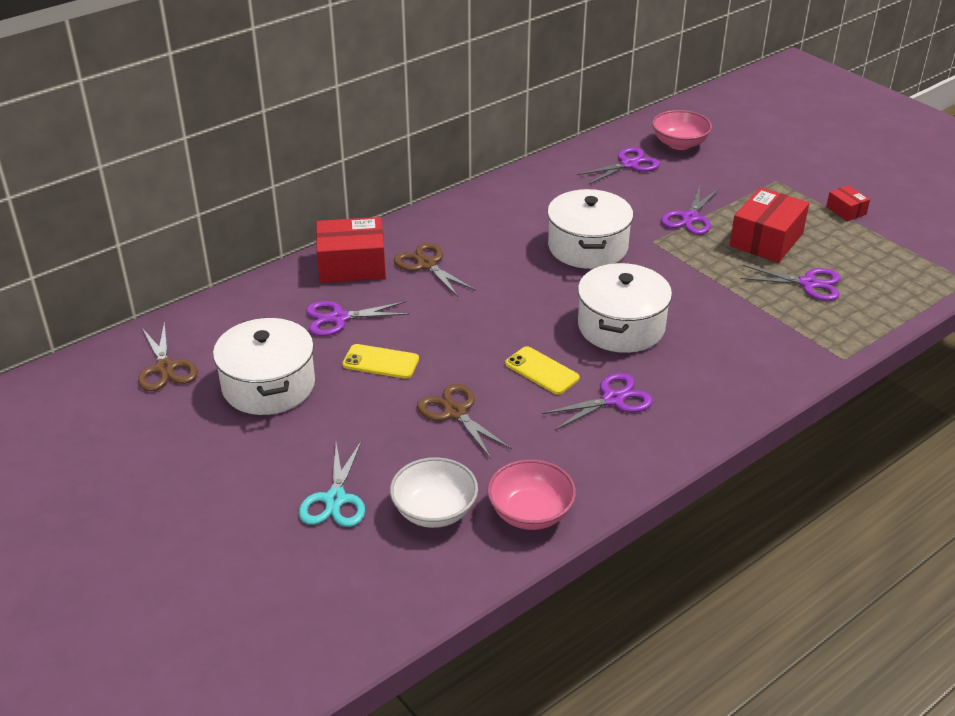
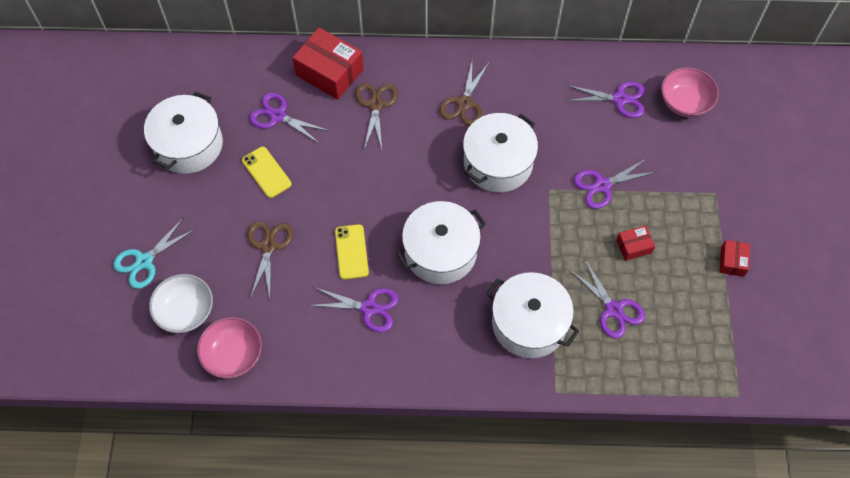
camera: 40 degrees right, 25 degrees up
brown scissors [138,321,198,391] -> brown scissors moved to [439,62,489,126]
red box [729,187,809,263] -> red box [616,225,655,261], size x0.50
none -> white pot [486,272,579,358]

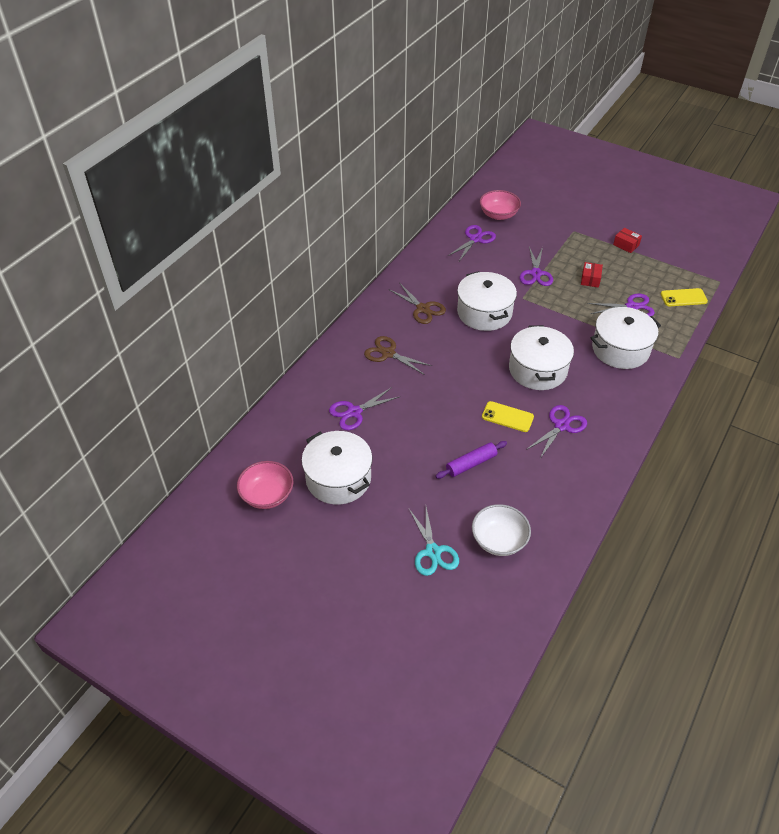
camera: 60 degrees left, 15 degrees down
pink bowl [197,317,262,379] -> pink bowl moved to [237,461,293,509]
yellow phone [242,147,292,198] -> yellow phone moved to [661,288,708,306]
brown scissors [247,221,293,299] -> purple rolling pin [435,441,507,479]
red box [292,27,364,100] -> none

